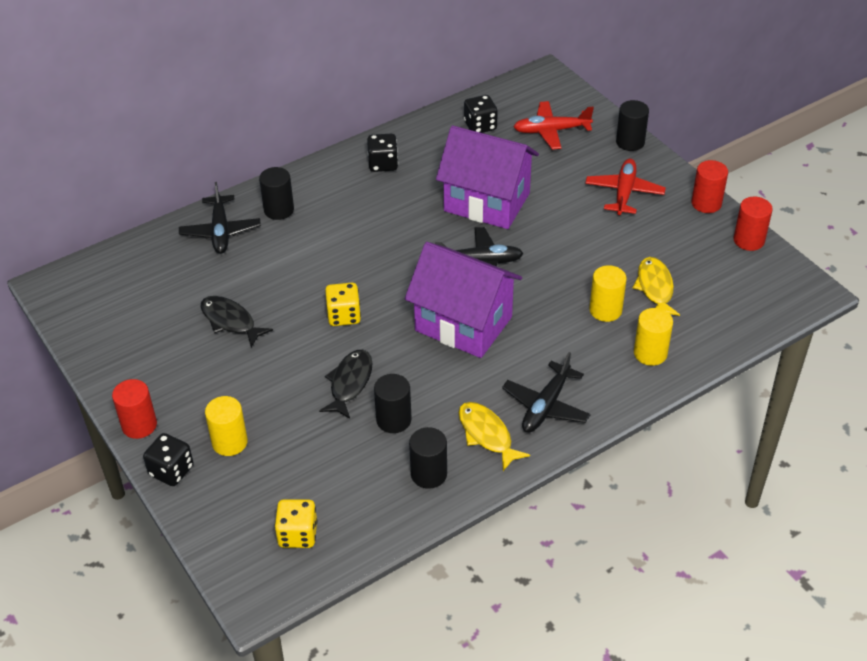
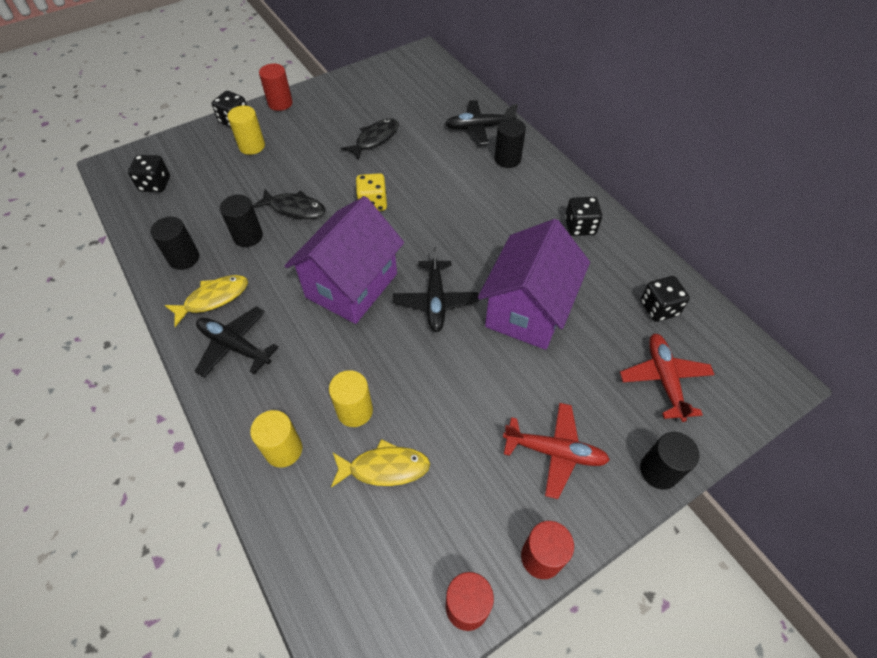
camera: 90 degrees right, 10 degrees up
yellow dice [275,499,317,548] -> black dice [128,155,170,192]

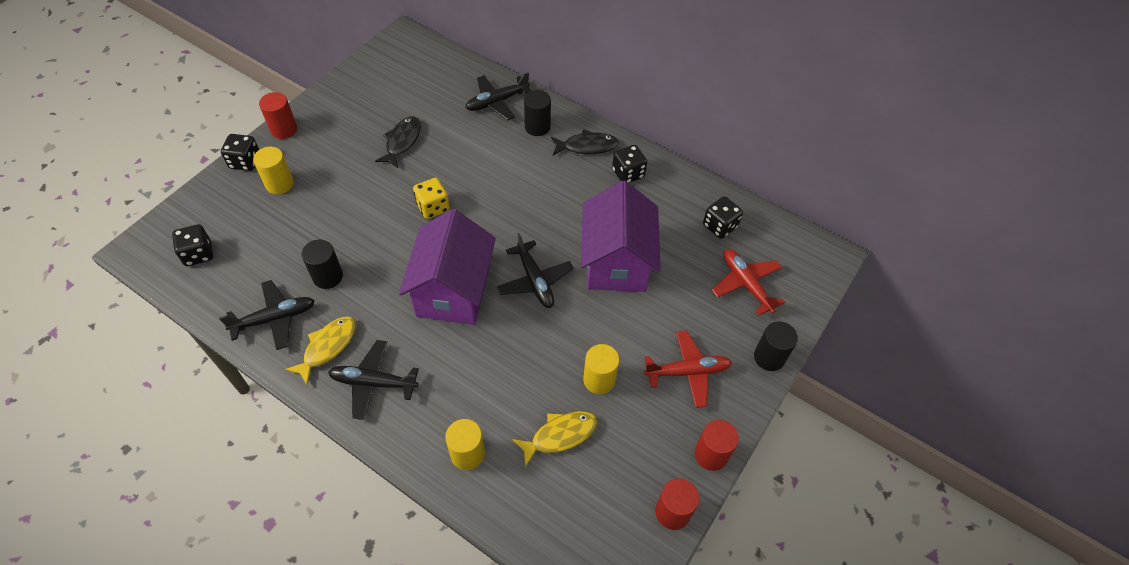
camera: 25 degrees left, 0 degrees up
black cylinder [150,217,199,270] -> black plane [219,280,315,350]
black fish [253,189,326,219] -> black fish moved to [551,129,619,155]
yellow cylinder [329,370,373,427] -> yellow cylinder moved to [583,344,619,394]

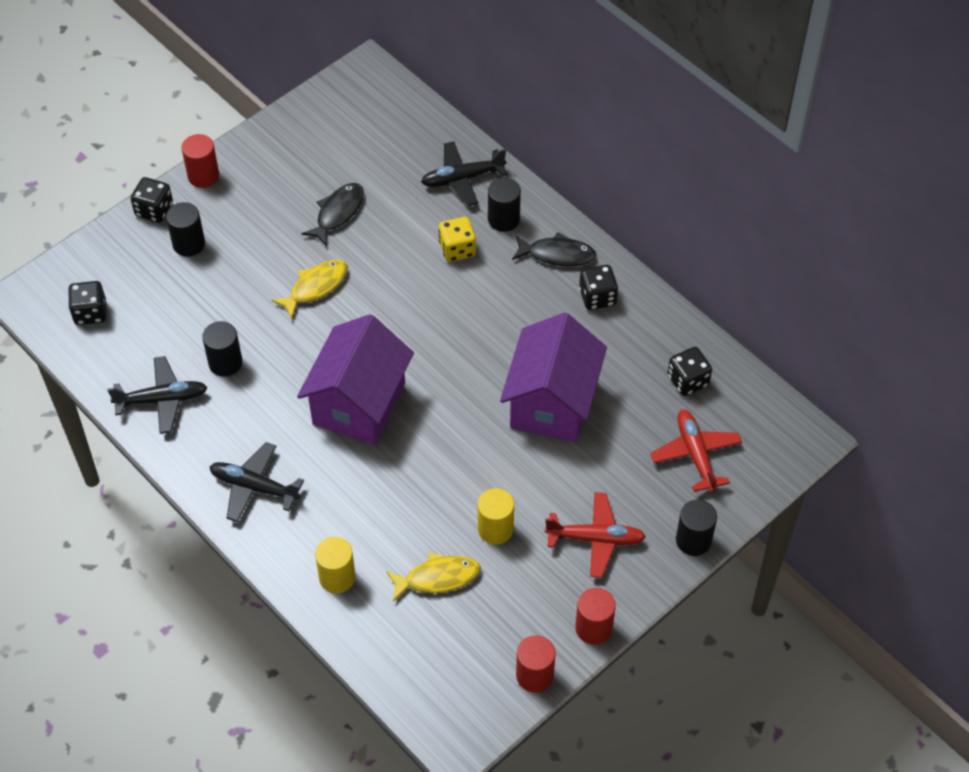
camera: 15 degrees right, 0 degrees up
yellow cylinder [253,147,294,194] -> black cylinder [166,202,205,257]
yellow fish [285,316,356,385] -> yellow fish moved to [272,260,348,320]
yellow dice [413,178,450,219] -> yellow dice moved to [438,217,476,262]
black plane [497,233,574,308] -> none

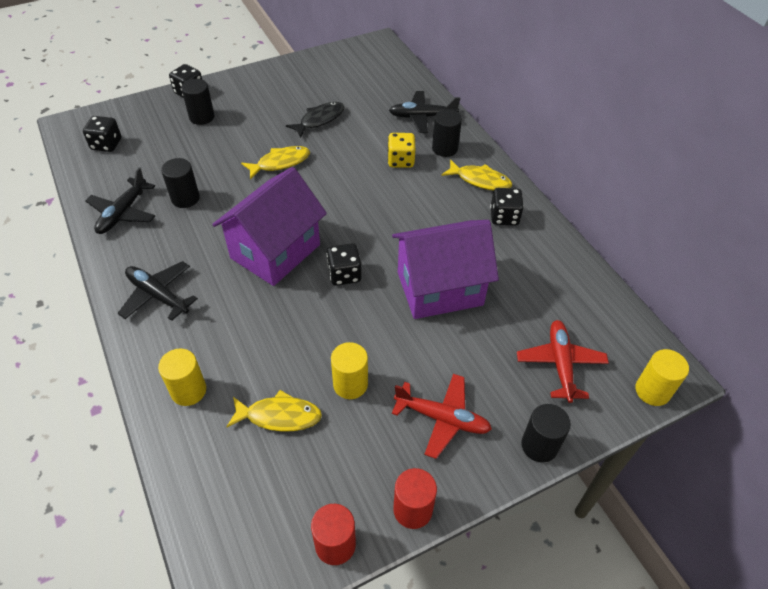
camera: 15 degrees right, 5 degrees down
black plane [107,356,208,434] -> black plane turned 105 degrees clockwise [85,167,155,234]
red cylinder [182,134,219,188] -> none
purple house [500,313,607,442] -> purple house turned 45 degrees clockwise [392,220,499,319]
black fish [512,232,597,267] -> yellow fish [441,159,512,191]
black dice [667,347,712,396] -> black dice moved to [327,243,362,286]
none -> yellow cylinder [635,349,689,406]

